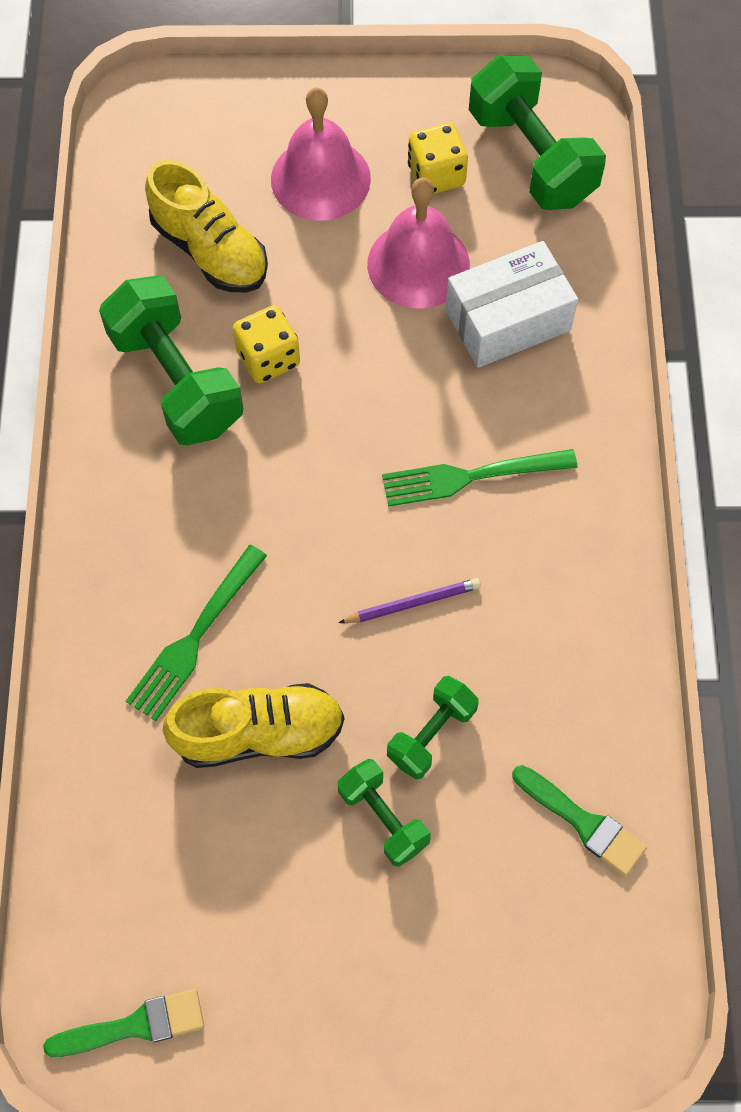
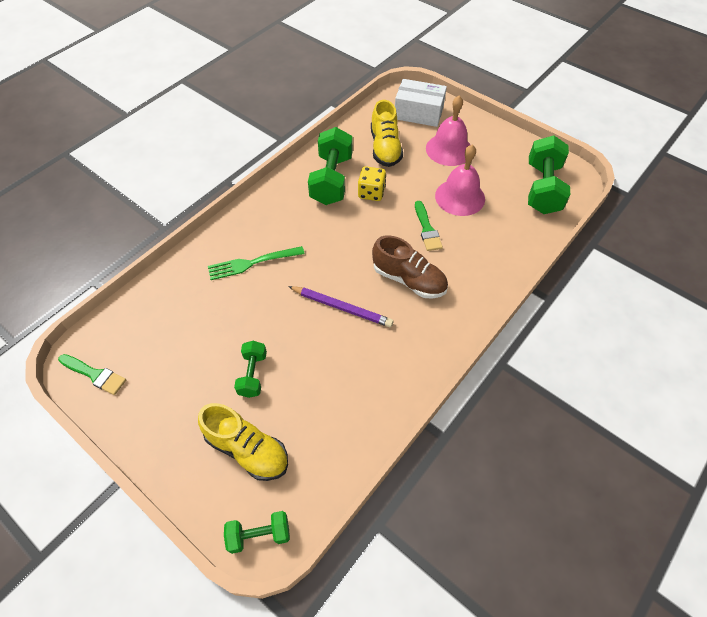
camera: 40 degrees right, 10 degrees down
yellow shoe [162,683,344,768] -> yellow shoe moved to [198,403,288,481]
purple pencil [338,578,481,623] -> purple pencil [288,286,393,327], size x1.53
green fork [382,449,578,507] -> brown shoe [372,235,448,298]
green dumbbell [387,676,479,779] -> green dumbbell moved to [224,511,290,554]
yellow dice [408,123,468,194] -> none
white box [445,241,578,368] -> white box moved to [395,79,447,127]
green brush [512,765,647,876] -> green brush moved to [415,201,443,251]

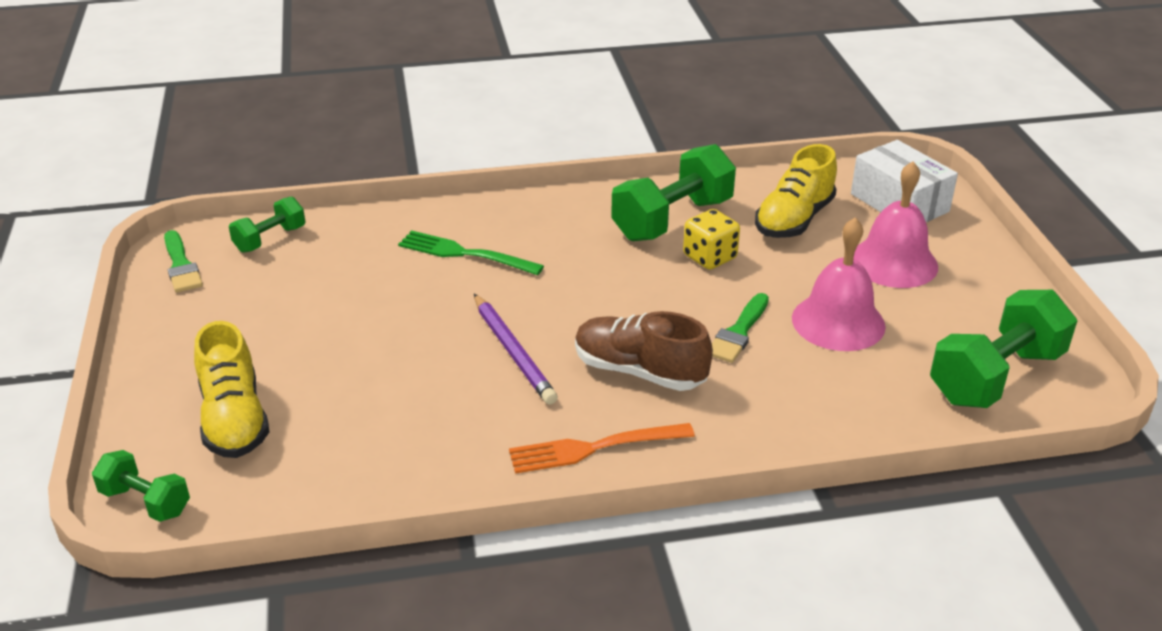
camera: 40 degrees right, 20 degrees down
green dumbbell [234,341,267,398] -> green dumbbell moved to [229,196,305,253]
brown shoe [372,235,448,298] -> brown shoe turned 135 degrees clockwise [575,311,713,391]
none -> orange fork [509,423,695,474]

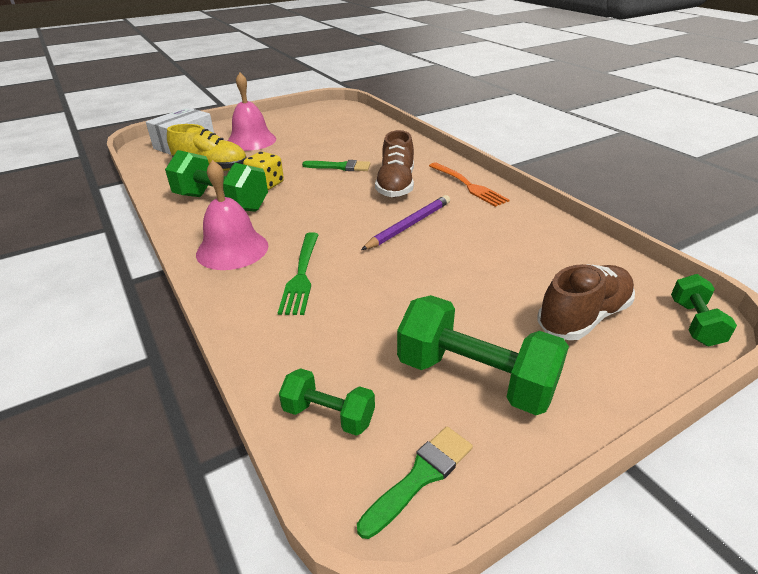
camera: 110 degrees left, 0 degrees up
yellow shoe [194,321,269,458] -> brown shoe [538,264,635,340]
pink bell [792,217,886,351] -> pink bell moved to [196,160,268,270]
green dumbbell [930,290,1077,408] -> green dumbbell moved to [397,295,569,415]

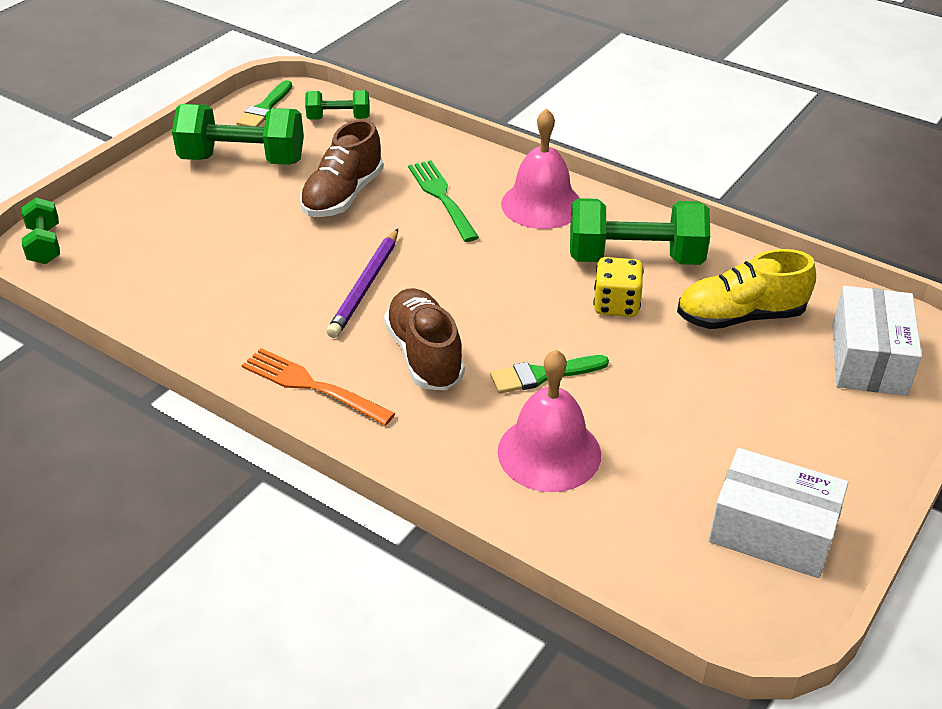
camera: 155 degrees right, 5 degrees up
pink bell [228,72,276,151] -> pink bell moved to [498,350,601,492]
brown shoe [538,264,635,340] -> brown shoe moved to [300,119,383,217]
none -> white box [709,448,848,578]

